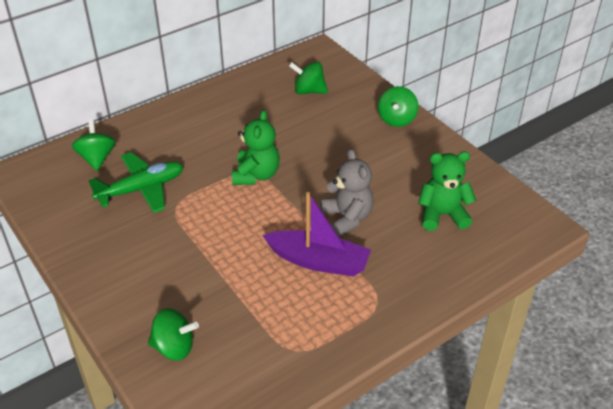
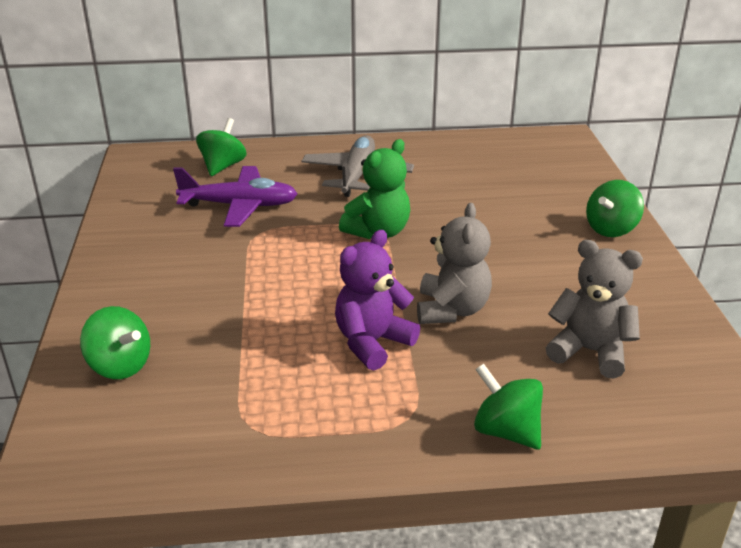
camera: 30 degrees right, 10 degrees down
green plane [88,152,183,213] -> purple plane [173,166,298,227]
purple boat [262,192,371,276] -> purple teddy bear [335,230,420,370]
green spinning top [289,62,328,94] -> green spinning top moved to [474,364,543,450]
green teddy bear [418,152,476,231] -> grey teddy bear [546,240,643,378]
none -> grey plane [302,135,414,197]

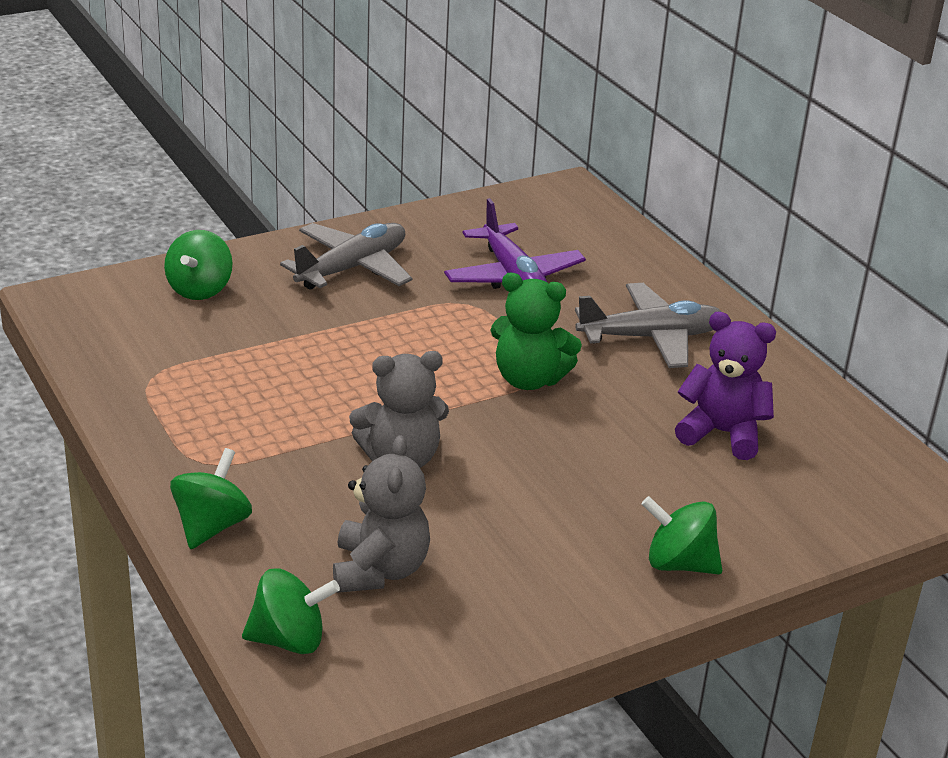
camera: 65 degrees right, 0 degrees up
green spinning top [196,118,246,176] -> green spinning top moved to [242,568,340,654]
purple teddy bear [335,230,420,370] -> purple teddy bear moved to [675,312,776,460]
none -> grey plane [280,223,412,289]

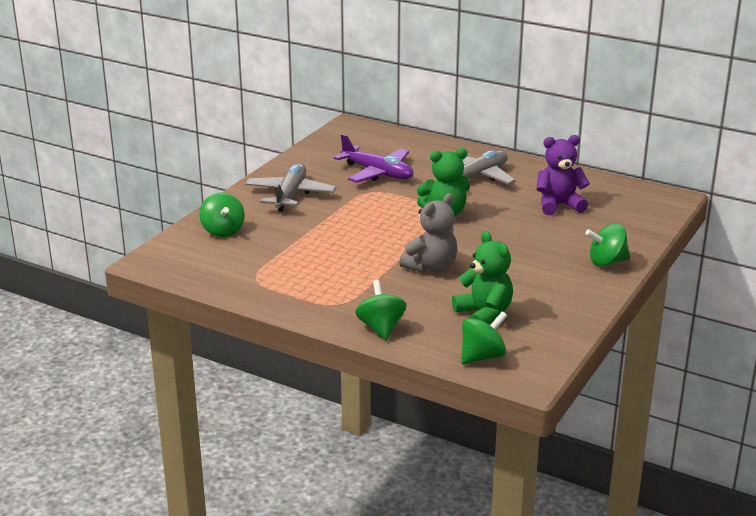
camera: 30 degrees left, 5 degrees down
grey teddy bear [333,435,430,593] -> green teddy bear [452,231,513,324]

